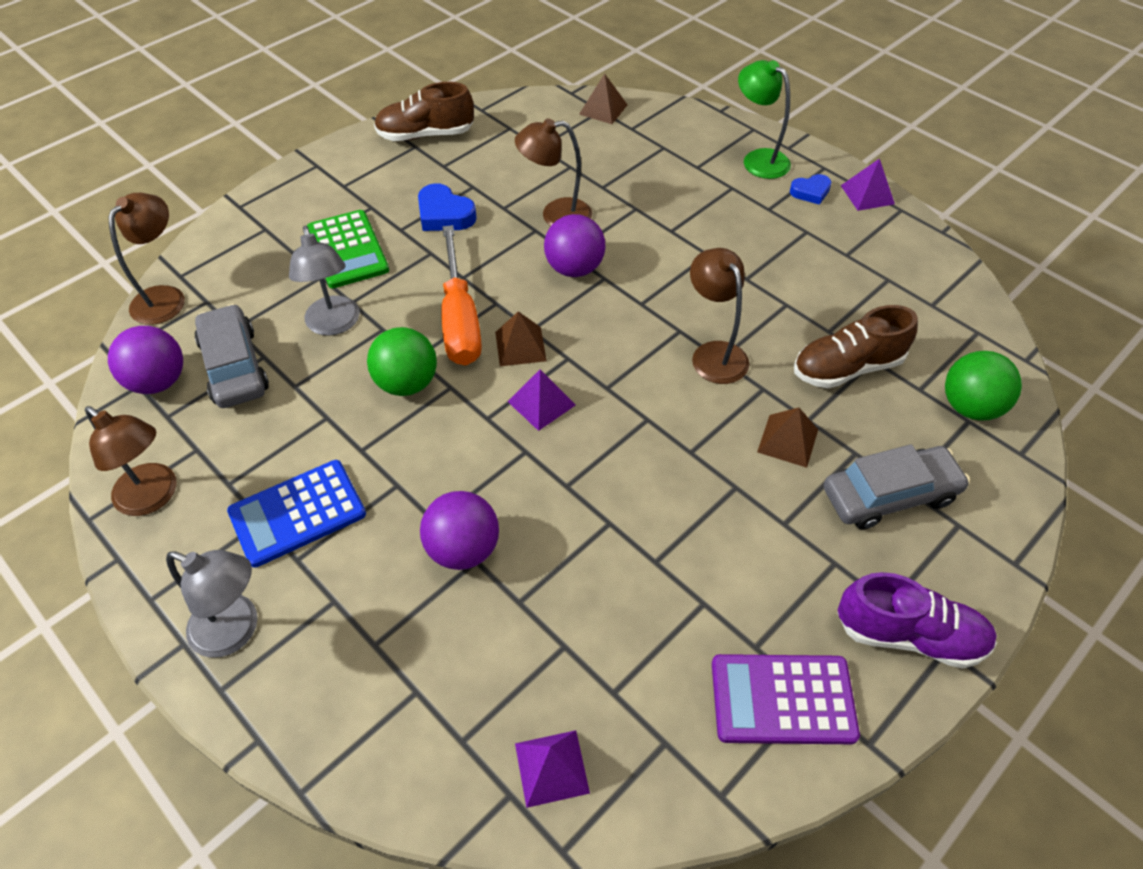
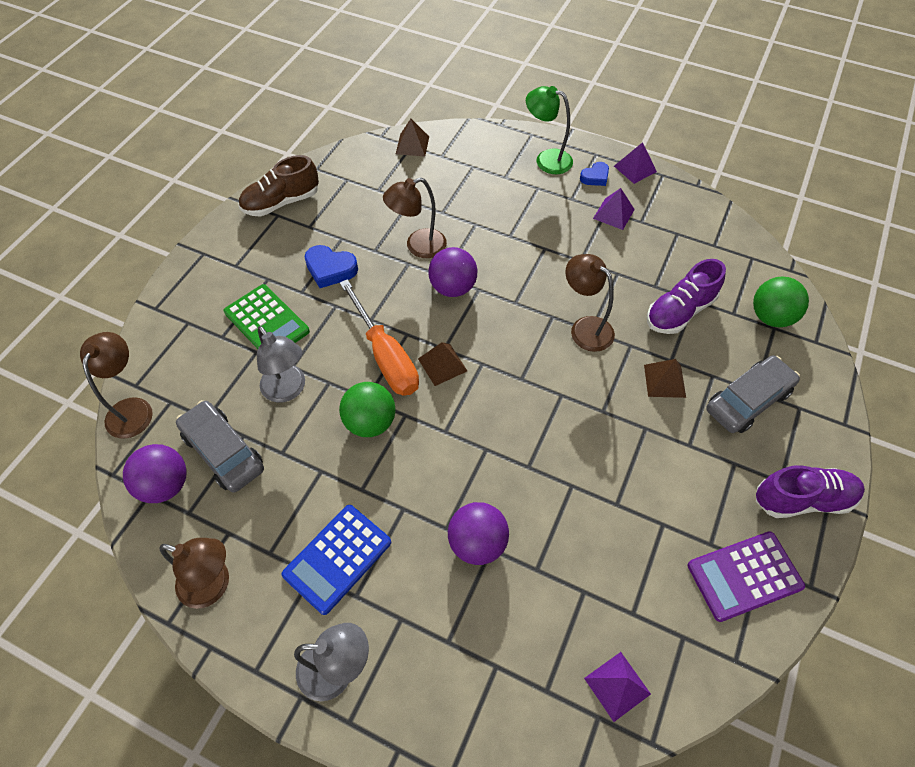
camera: 20 degrees left, 5 degrees up
purple pyramid [507,369,576,431] -> purple pyramid moved to [593,188,635,230]
brown shoe [794,305,918,388] -> purple shoe [647,259,726,334]

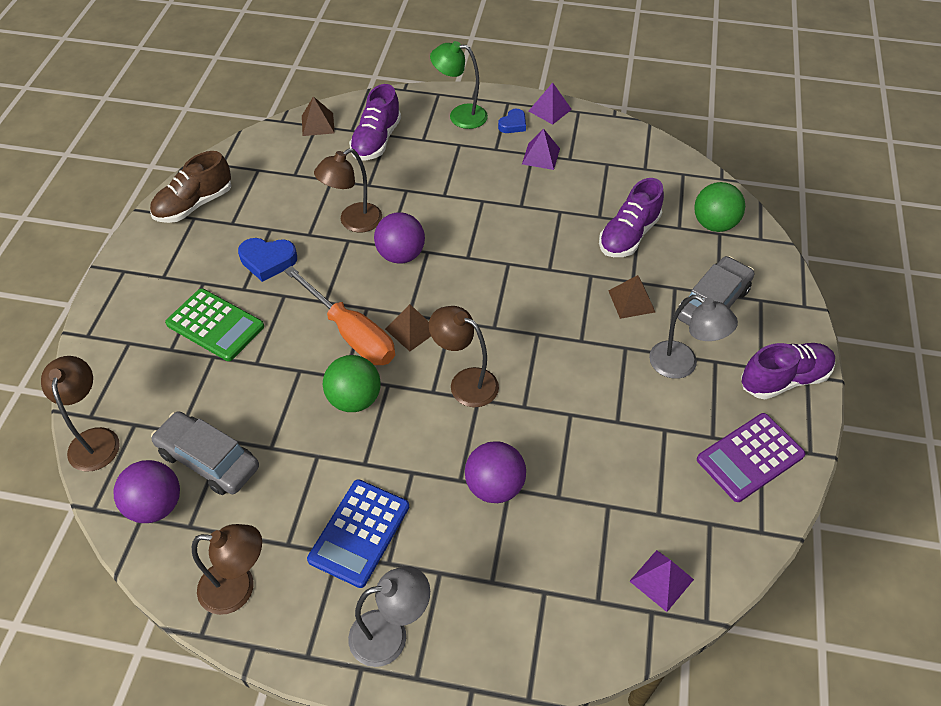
camera: 15 degrees left, 5 degrees down
grey lamp [257,326,305,403] -> grey lamp moved to [649,295,738,379]
brown lamp [566,254,615,352] -> brown lamp moved to [429,306,499,407]
none -> purple shoe [349,84,401,160]

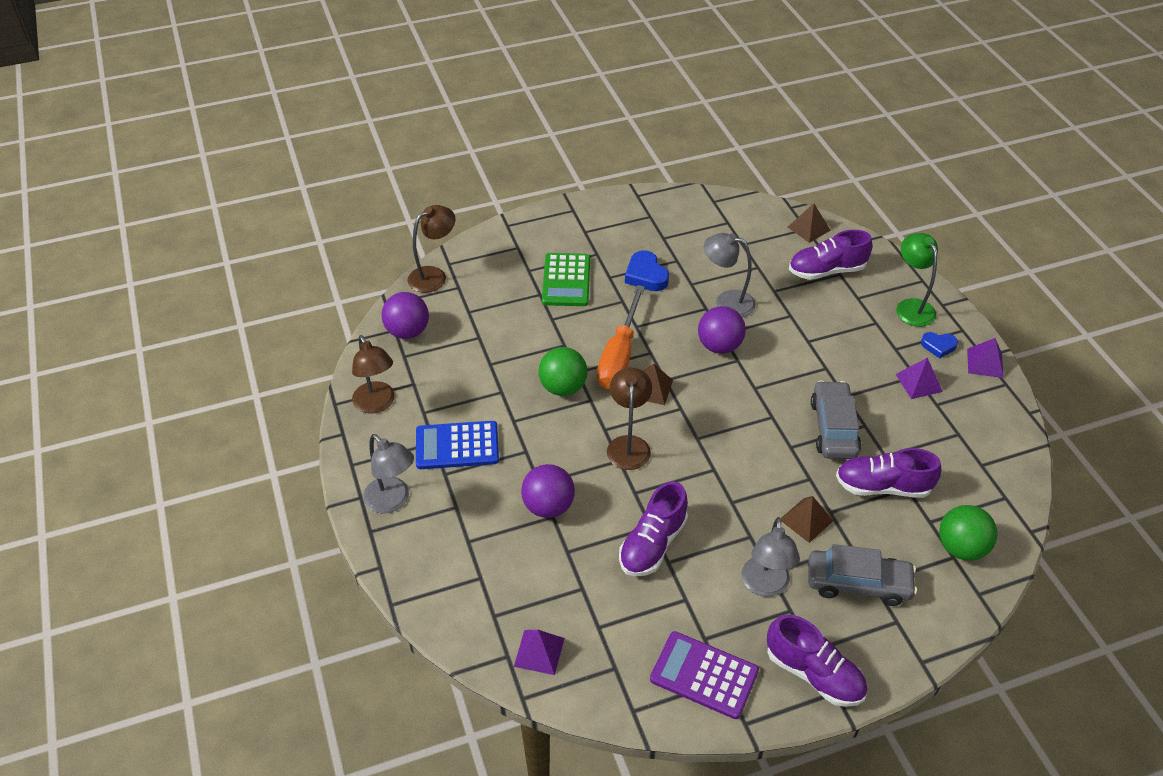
camera: 60 degrees right, 5 degrees down
brown shoe [150,151,231,223] -> none
grey car [151,411,259,495] -> grey car moved to [811,380,861,459]
brown lamp [314,148,382,232] -> grey lamp [704,233,756,317]
none -> purple shoe [619,481,688,576]

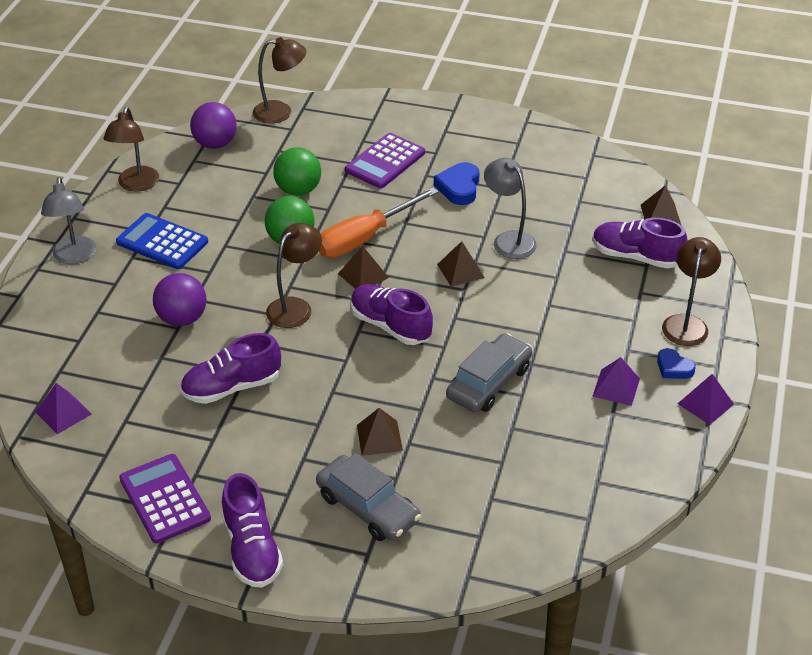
camera: 35 degrees right, 5 degrees down
green calculator [542,253,590,306] -> purple calculator [345,133,425,188]
purple ball [698,306,746,354] -> brown pyramid [437,241,485,287]
grey lamp [741,517,800,597] -> none
purple shoe [836,448,942,498] -> purple shoe moved to [351,284,433,345]
green lamp [896,233,938,327] -> brown lamp [662,237,721,346]
green ball [939,505,998,561] -> green ball moved to [273,147,321,196]

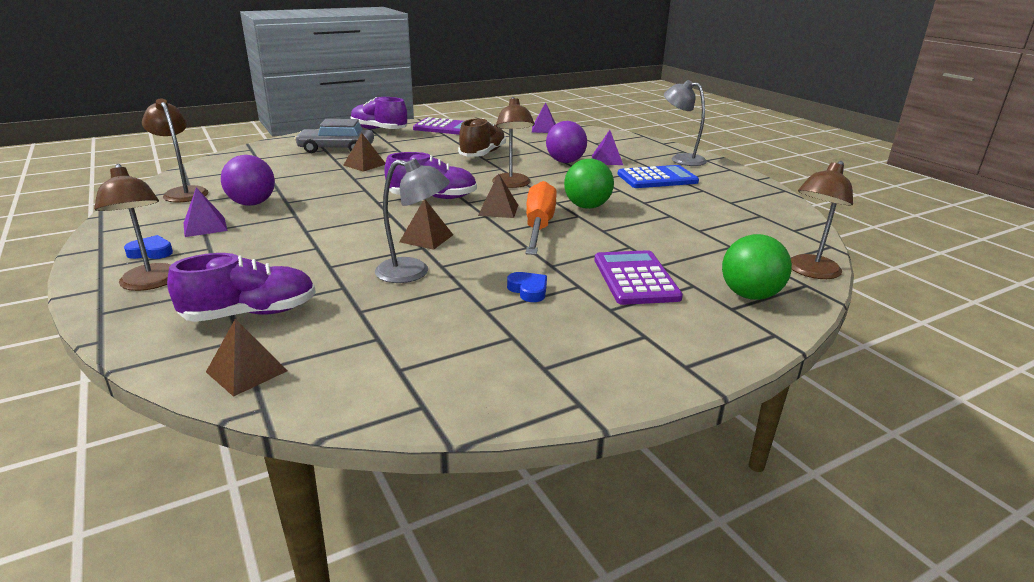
camera: 135 degrees right, 15 degrees down
brown lamp [103,107,159,191] -> brown lamp moved to [142,99,209,202]
purple shoe [180,333,281,404] -> brown shoe [458,118,506,157]
purple ball [190,102,237,149] -> purple ball moved to [221,155,275,206]
green ball [273,147,321,196] -> green ball moved to [722,234,792,300]
blue heart [434,162,480,205] -> blue heart [507,272,547,302], size x0.65
grey car [446,333,532,412] -> none
purple pyramid [678,374,734,425] -> purple pyramid moved to [592,130,623,165]

